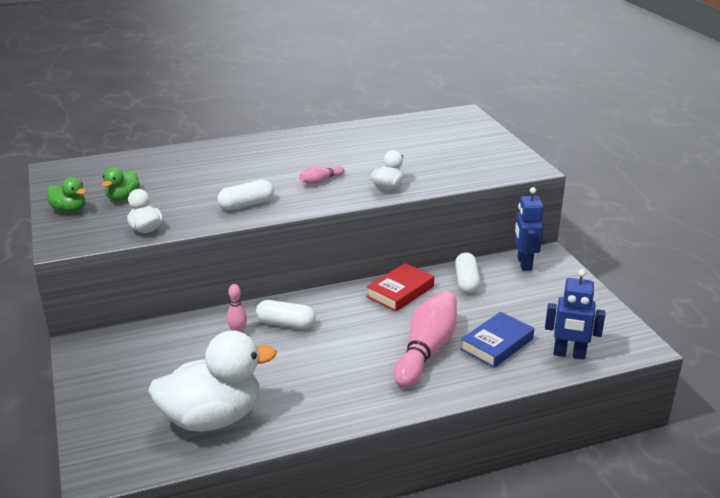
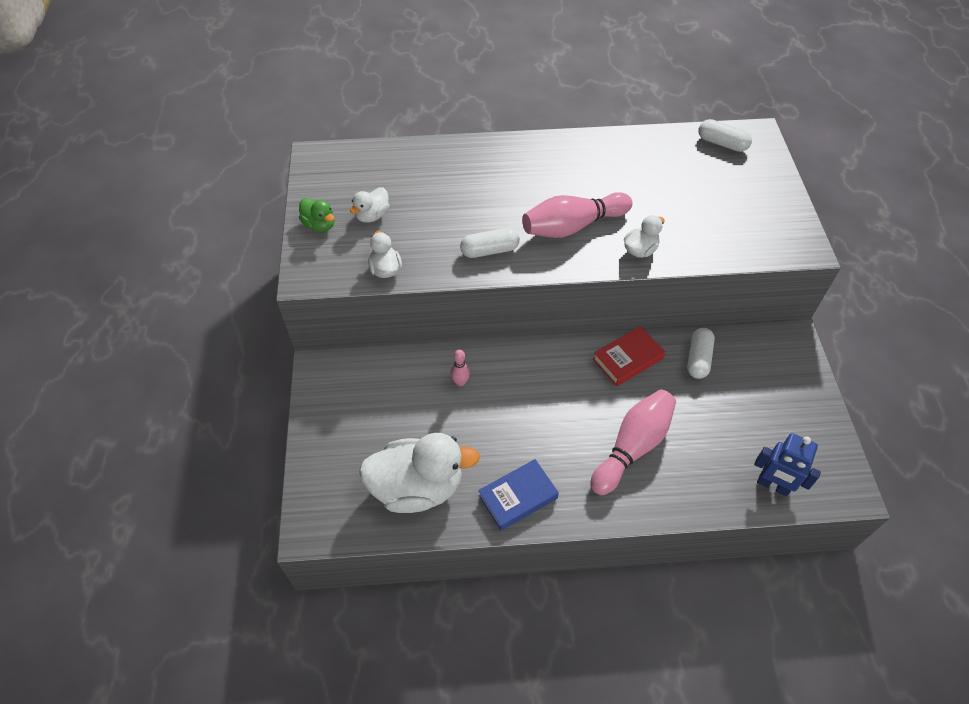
camera: 15 degrees right, 25 degrees up
green duck [102,167,140,201] -> white duck [350,187,389,223]
white capsule [256,300,316,329] -> white capsule moved to [698,119,752,152]
pink bowling pin [299,166,344,184] -> pink bowling pin [522,192,632,238], size x2.16
blue book [460,312,534,368] -> blue book moved to [478,459,559,531]
blue robot [514,187,544,271] -> none

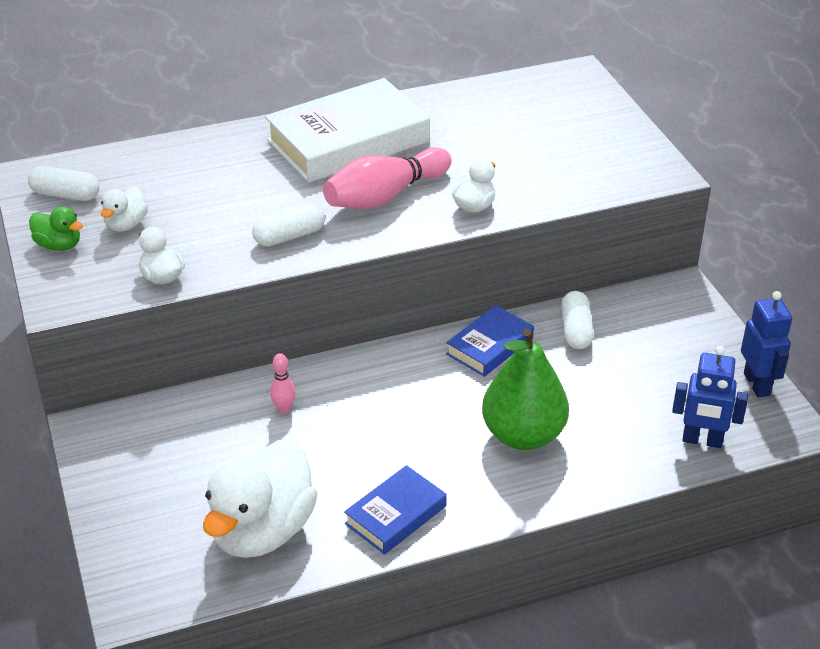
camera: 15 degrees left, 15 degrees down
white duck [359,433,480,513] -> white duck turned 135 degrees clockwise [203,439,317,558]
pink bowling pin [590,390,676,495] -> green pear [482,329,569,450]
red book [593,326,665,386] -> blue book [446,305,534,377]
white capsule [698,119,752,152] -> white capsule moved to [28,166,99,201]
none -> white book [265,78,430,183]
none -> blue robot [741,291,792,398]

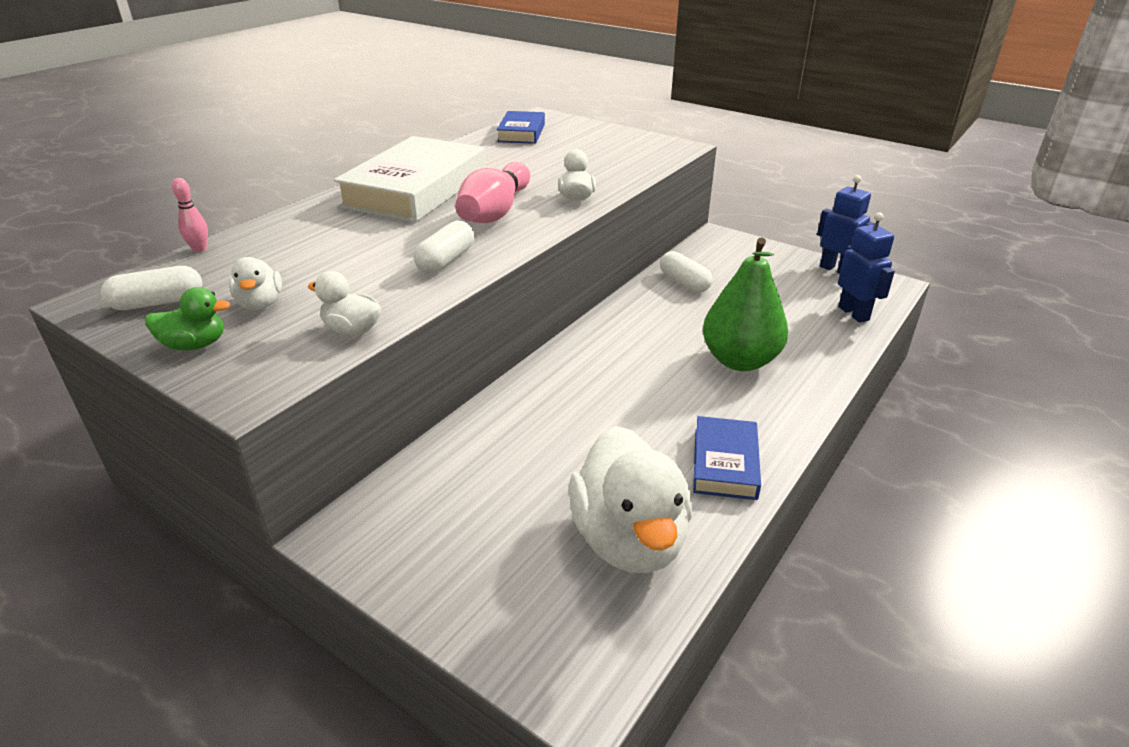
camera: 35 degrees left, 5 degrees down
pink bowling pin [270,353,296,414] -> pink bowling pin moved to [172,178,208,252]
blue book [446,305,534,377] -> blue book moved to [497,111,545,144]
blue robot [672,346,748,448] -> blue robot turned 90 degrees counterclockwise [838,213,895,323]

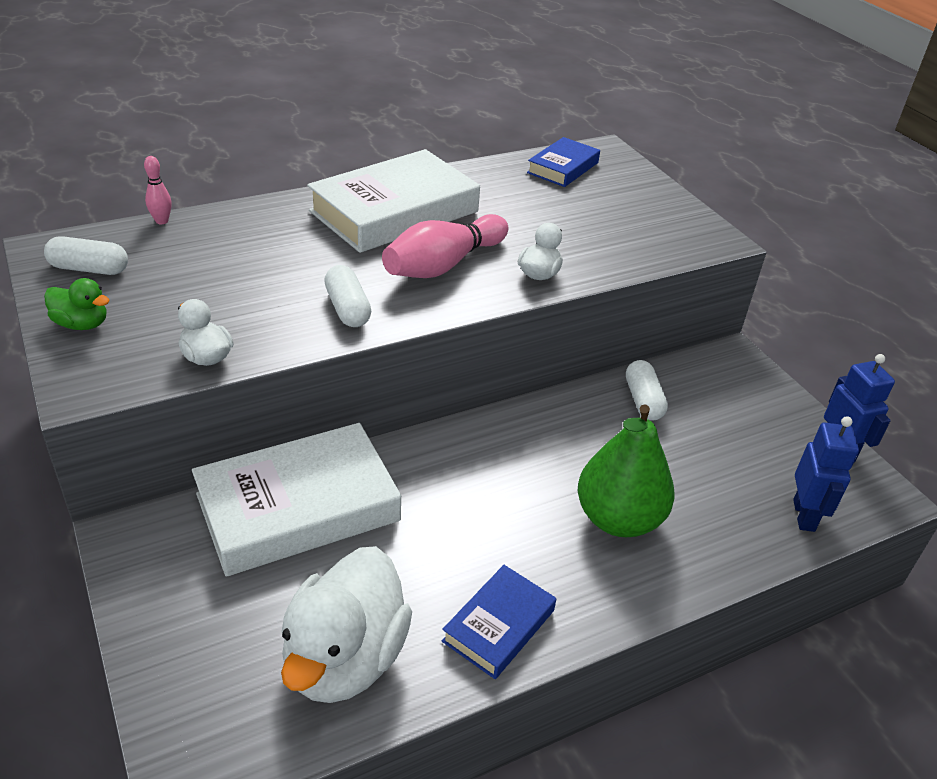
camera: 25 degrees right, 5 degrees up
white duck [229,257,282,310] -> none
white capsule [414,221,474,273] -> white capsule turned 75 degrees counterclockwise [324,265,371,327]
none -> white book [192,423,401,577]

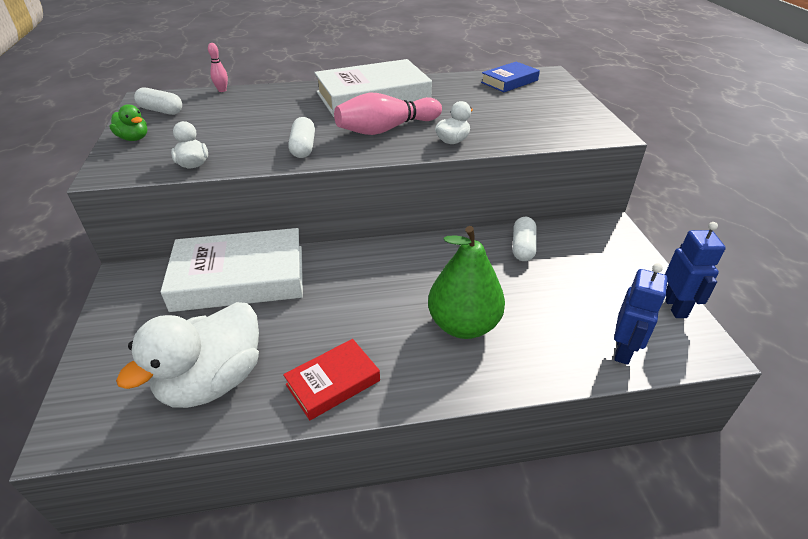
camera: 20 degrees right, 0 degrees up
blue book [442,565,556,679] -> red book [283,339,380,420]

